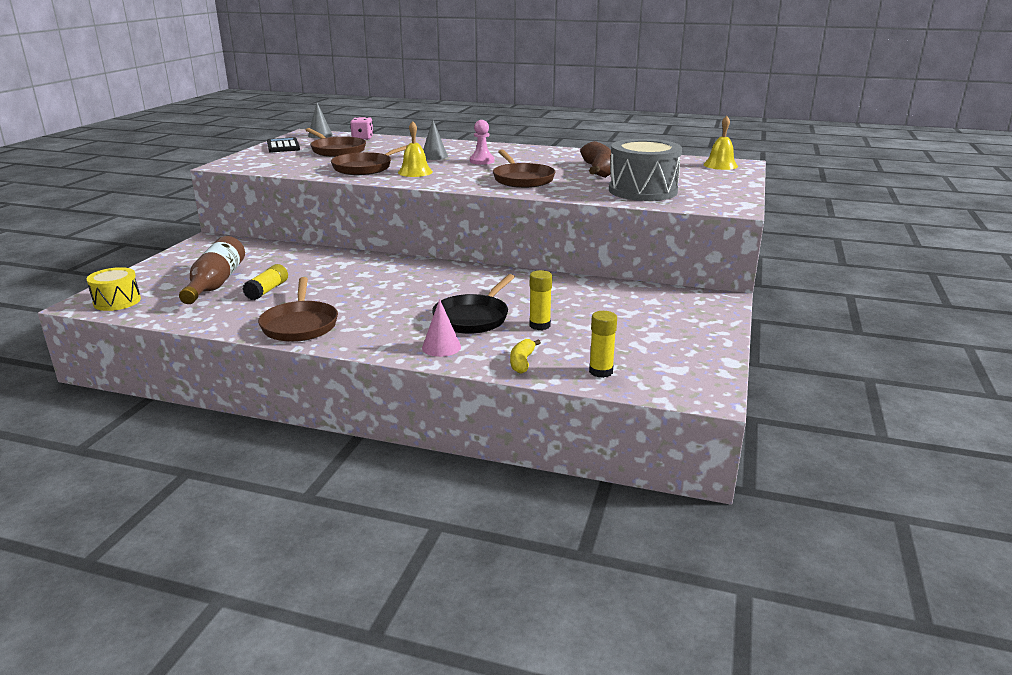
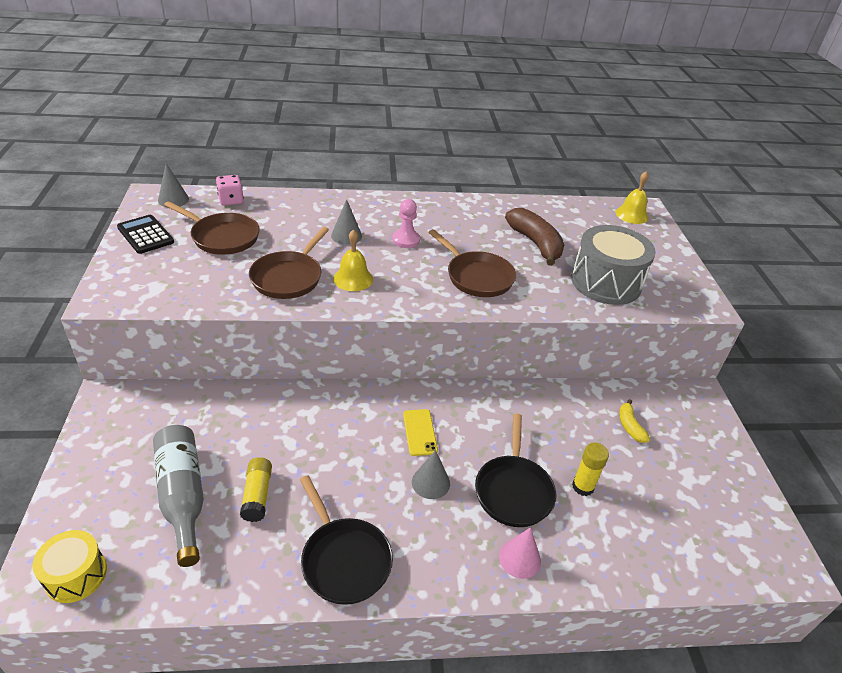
camera: 25 degrees left, 15 degrees up
brown bottle [179,236,245,304] -> grey bottle [153,425,204,567]
brown pan [258,277,338,342] -> black pan [300,475,393,605]
yellow banana [510,339,541,374] -> yellow banana moved to [619,399,650,443]
yellow glue stick [589,311,617,378] -> none
none -> yellow phone [403,409,438,456]
none -> grey cone [412,450,450,499]

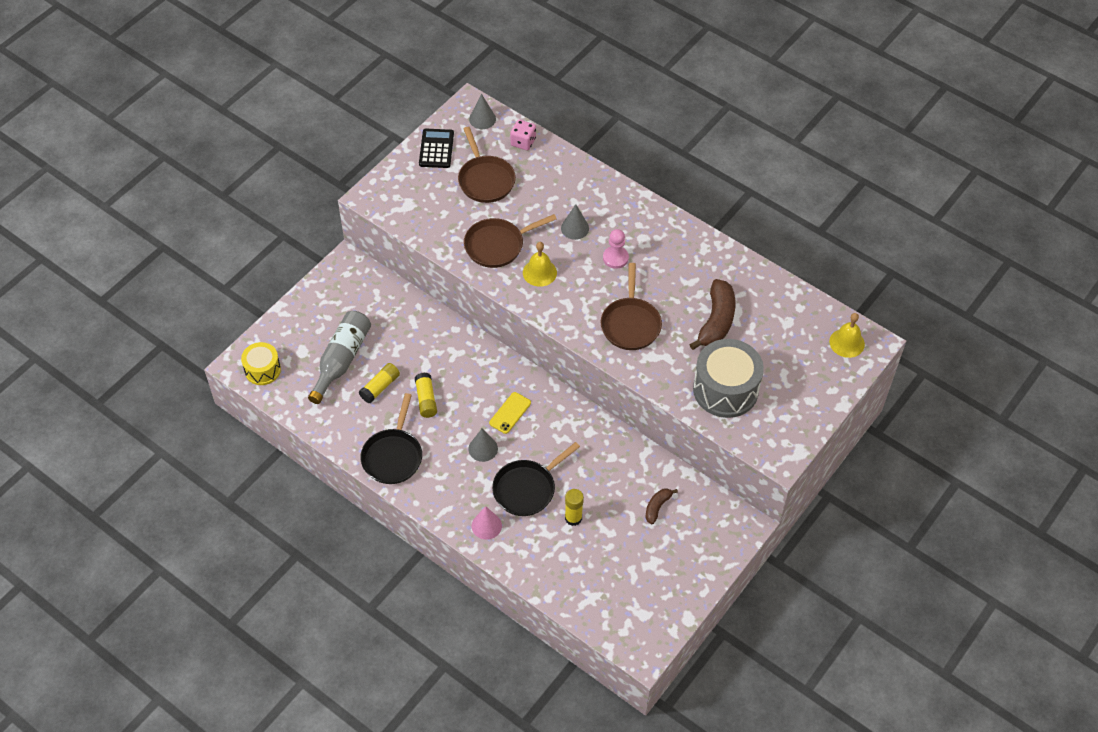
camera: 45 degrees right, 15 degrees up
yellow banana [619,399,650,443] -> brown banana [645,488,678,524]
none -> yellow glue stick [415,372,437,418]

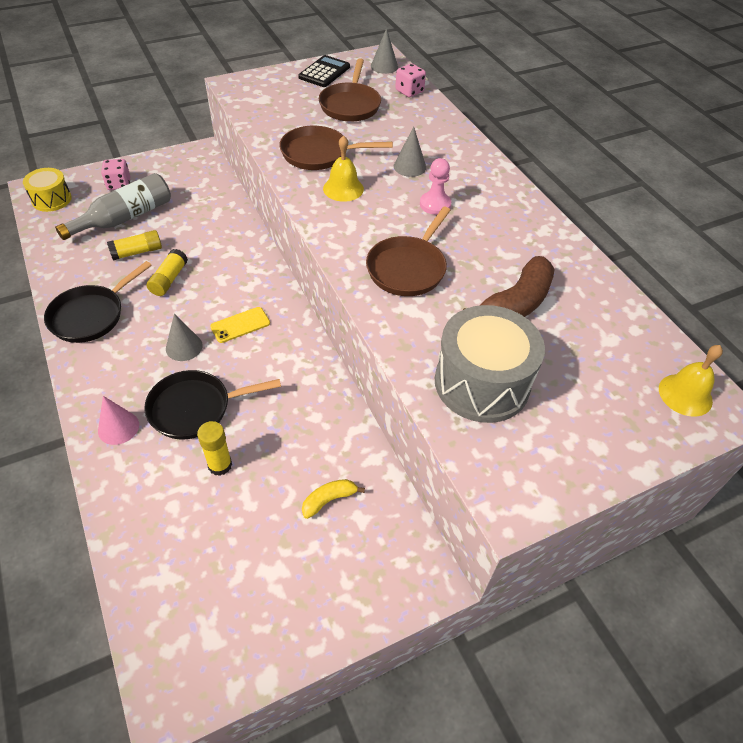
camera: 25 degrees right, 5 degrees down
brown banana [645,488,678,524] -> yellow banana [302,479,365,519]
none -> pink dice [101,159,130,190]

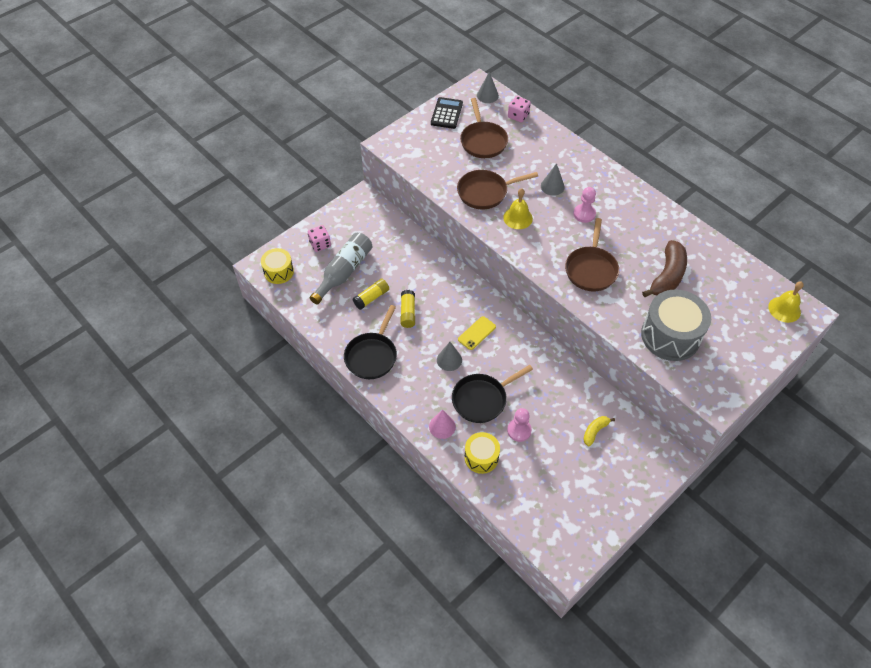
camera: 15 degrees left, 5 degrees up
yellow glue stick [197,421,232,476] -> pink pawn [507,408,532,442]
none -> yellow drum [464,432,500,474]

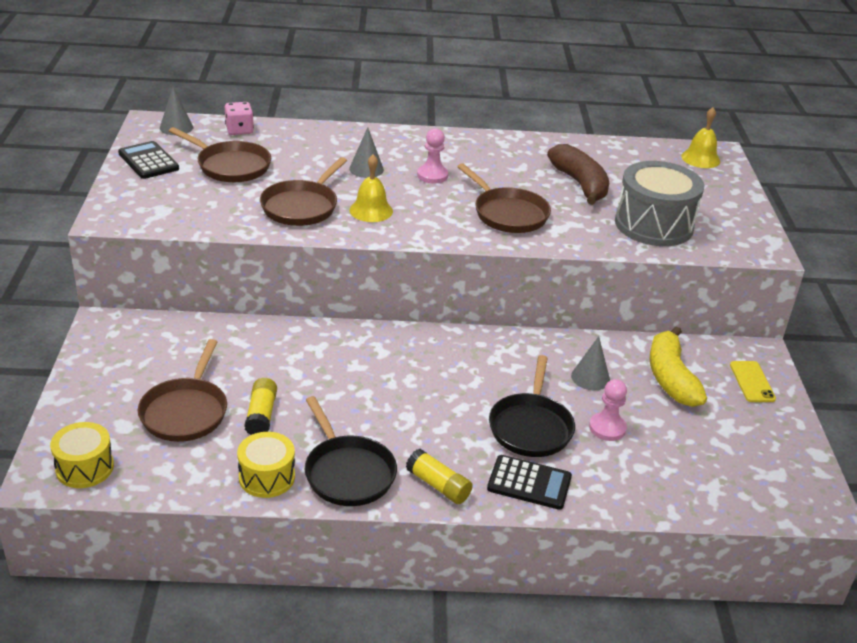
camera: 50 degrees left, 20 degrees down
pink dice [308,225,331,252] -> none
grey bottle [310,233,372,304] -> brown pan [138,339,227,442]
yellow glue stick [401,290,415,328] -> yellow glue stick moved to [406,449,473,504]
pink cone [429,410,456,439] -> black calculator [487,455,572,510]
grey cone [437,342,462,371] -> grey cone moved to [571,336,610,390]
yellow phone [458,316,496,350] -> yellow phone moved to [730,361,776,402]
yellow drum [464,432,500,474] -> yellow drum moved to [237,432,295,498]
yellow banana [583,416,615,446] -> yellow banana [650,326,707,407], size x1.92

